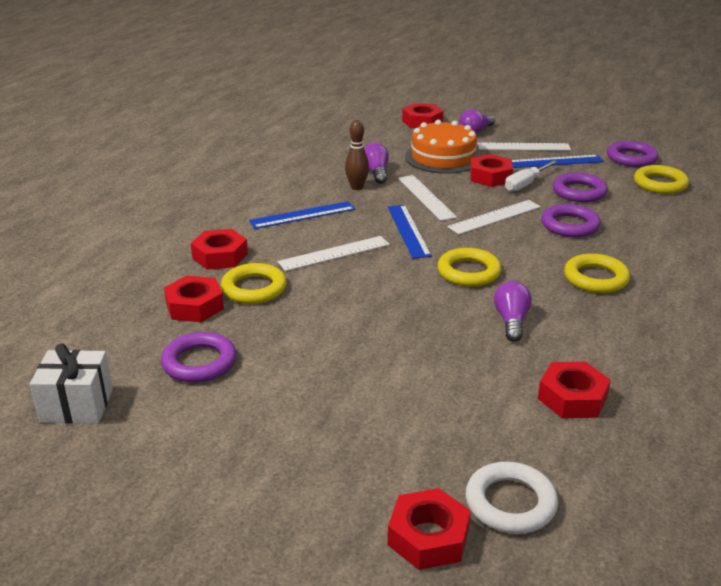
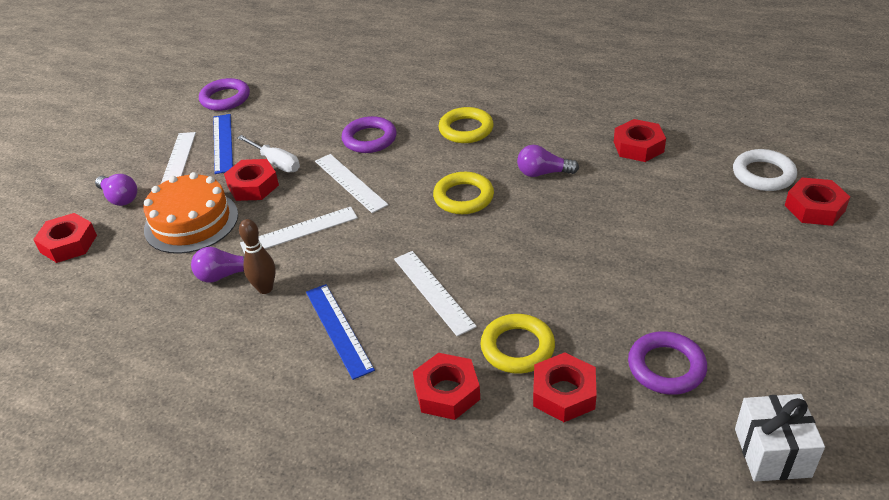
camera: 90 degrees left, 10 degrees up
blue ruler [388,205,432,259] -> none
purple ring [553,172,608,202] -> none
yellow ring [634,165,689,194] -> none

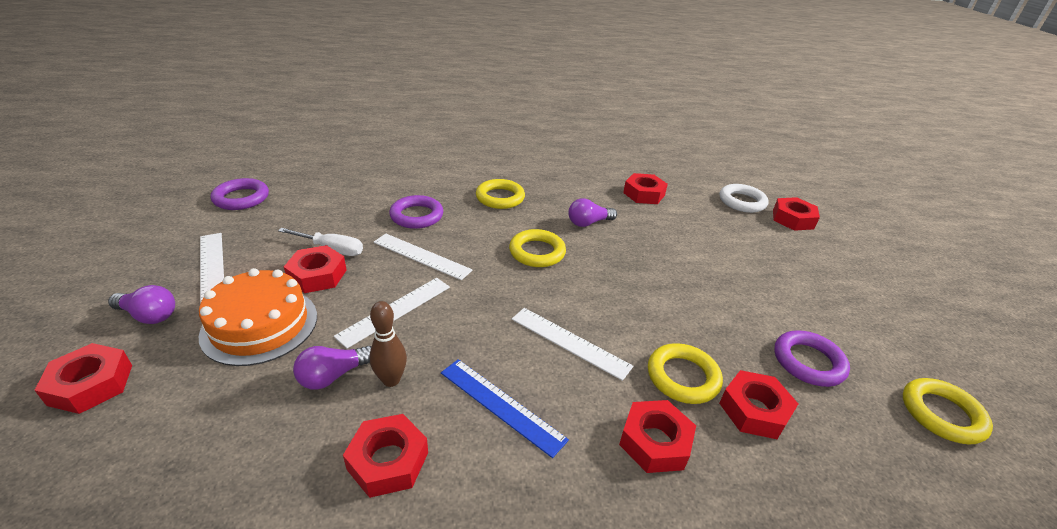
camera: 30 degrees left, 5 degrees down
blue ruler [213,114,233,174] -> none
white gift [735,394,825,482] -> yellow ring [903,378,993,444]
none -> red nut [343,414,428,498]

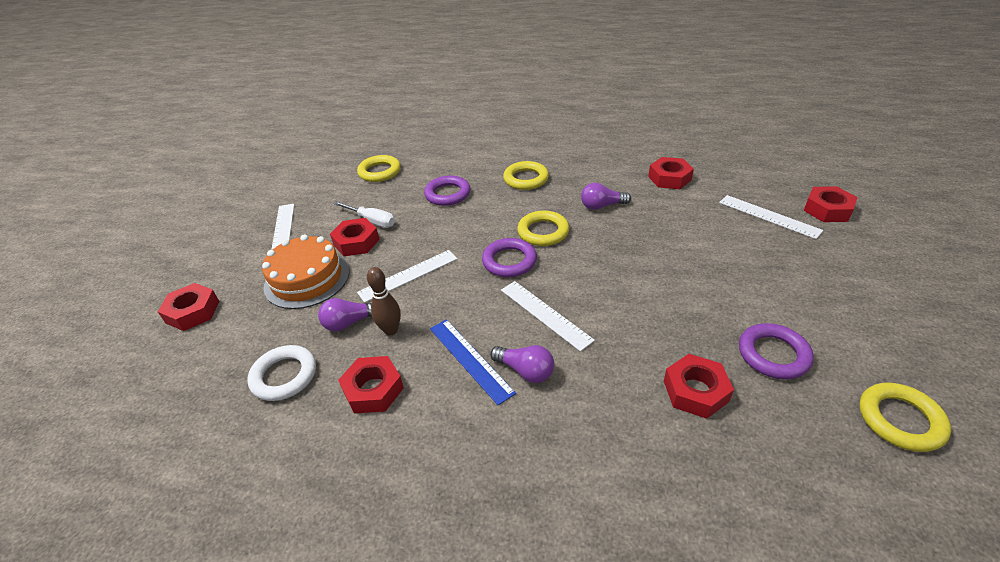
camera: 20 degrees right, 5 degrees up
purple light bulb [108,285,175,324] -> purple light bulb moved to [490,345,554,383]
purple ring [211,178,269,210] -> purple ring moved to [482,238,537,277]
white ruler [373,234,473,280] -> white ruler moved to [719,195,823,239]
red nut [619,400,696,473] -> none
yellow ring [648,343,723,404] -> yellow ring moved to [357,155,401,182]
white ring [720,184,769,213] -> white ring moved to [247,345,316,401]

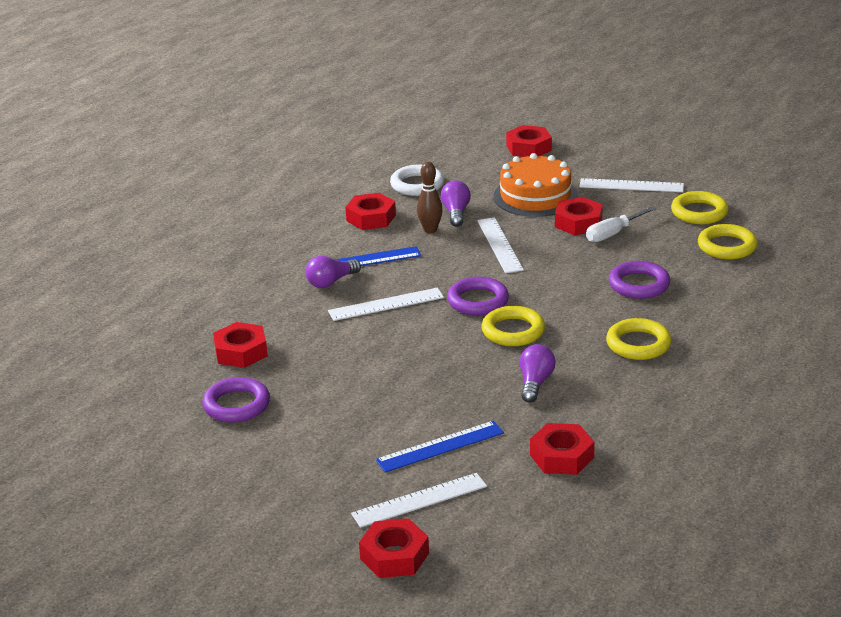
camera: 110 degrees right, 10 degrees down
yellow ring [859,382,951,452] -> yellow ring moved to [671,191,729,224]
none -> blue ruler [375,421,504,473]

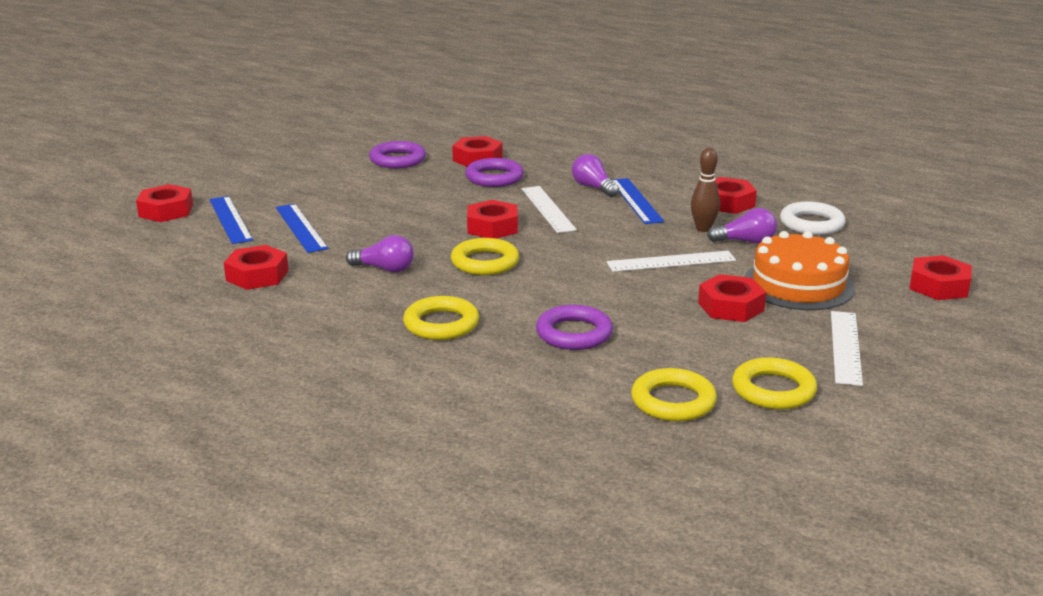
camera: 90 degrees right, 5 degrees down
white ruler [351,473,487,528] -> blue ruler [209,196,253,244]
purple ring [447,277,509,315] -> purple ring moved to [465,158,524,187]
white screwdriver [586,206,657,242] -> none
none -> red nut [467,200,518,239]

